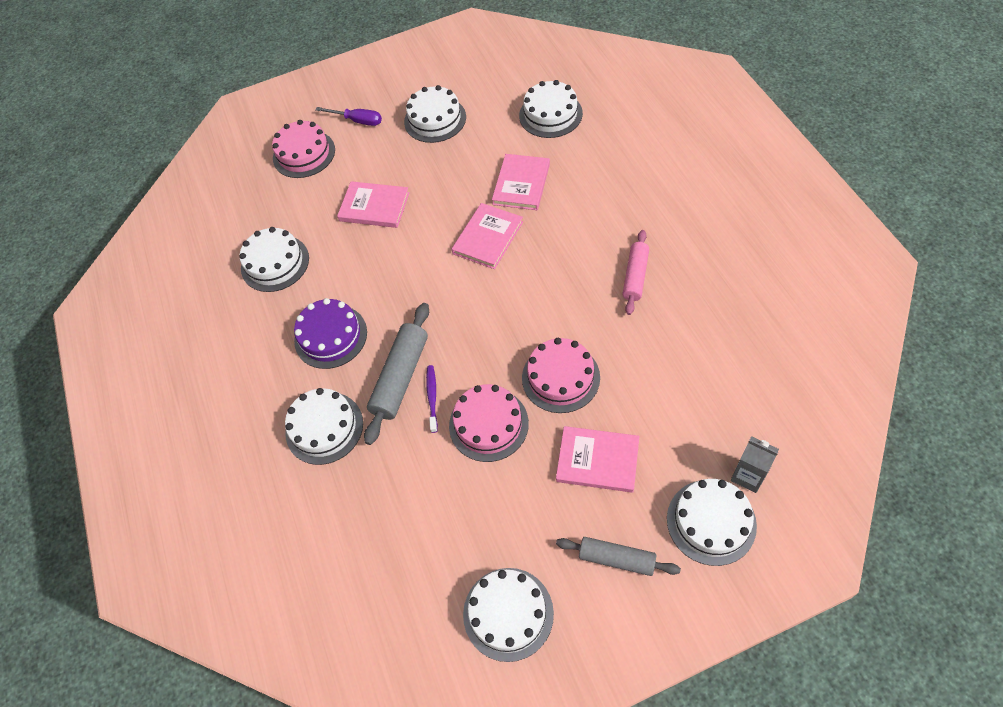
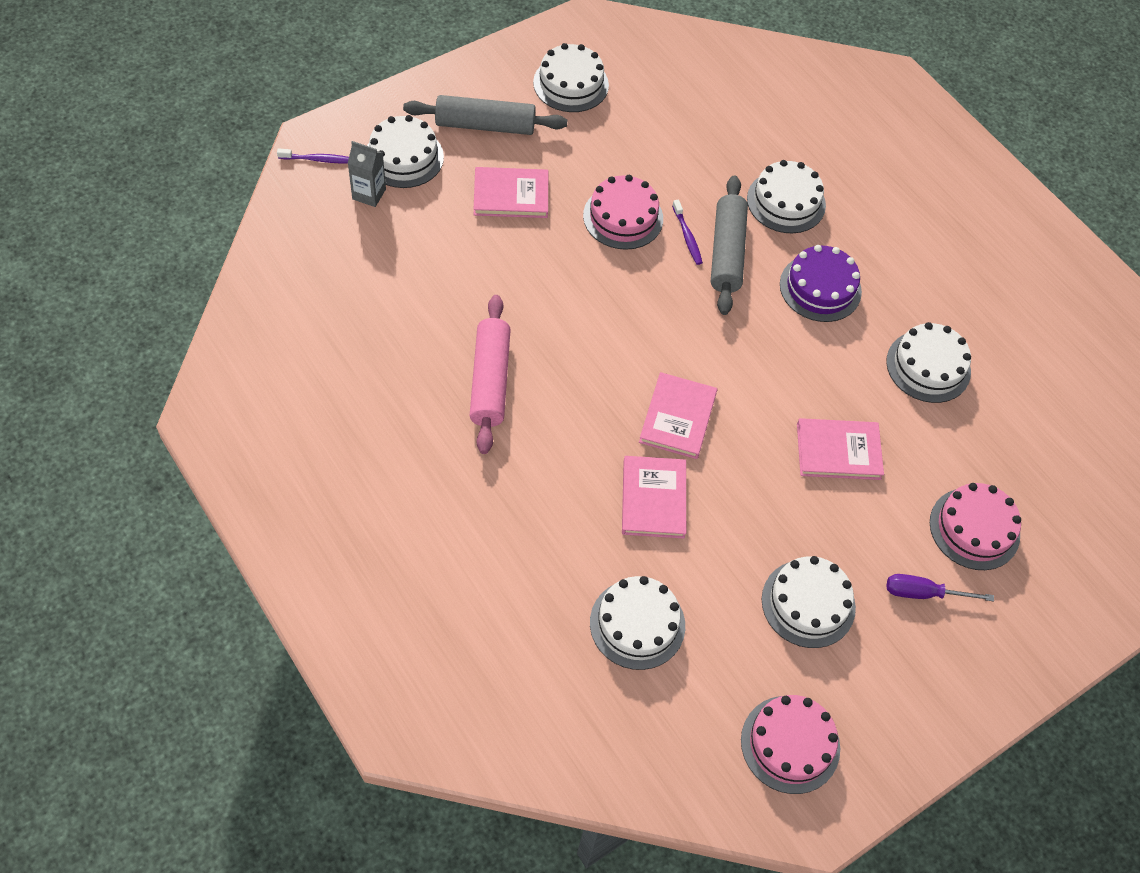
camera: 155 degrees right, 0 degrees up
pink cake [522,338,600,413] -> pink cake moved to [741,695,840,794]
grey rolling pin [556,537,681,576] -> grey rolling pin [403,95,567,135], size x1.51
pink rolling pin [623,230,649,315] -> pink rolling pin [469,295,511,454], size x1.51
none -> purple toothbrush [277,148,349,164]

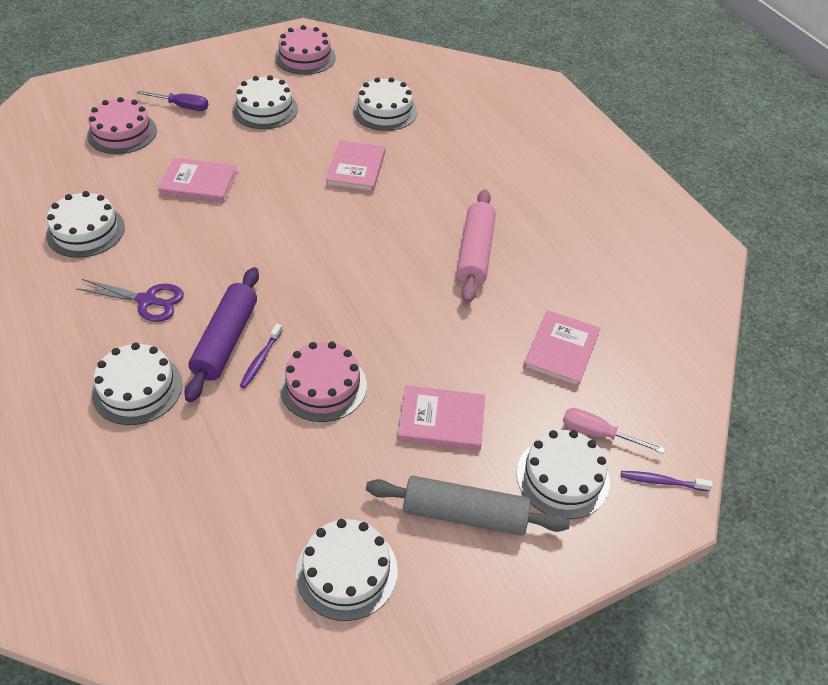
camera: 170 degrees left, 10 degrees down
grey carton [348,141,386,207] -> pink screwdriver [563,408,665,453]
pink book [639,372,717,459] -> pink book moved to [523,310,601,388]
purple toothbrush [672,200,703,265] -> purple toothbrush turned 150 degrees counterclockwise [240,324,283,388]
grey rolling pin [711,176,748,315] -> purple rolling pin [185,267,259,402]
purple cake [780,245,862,322] -> purple scissors [76,279,184,322]

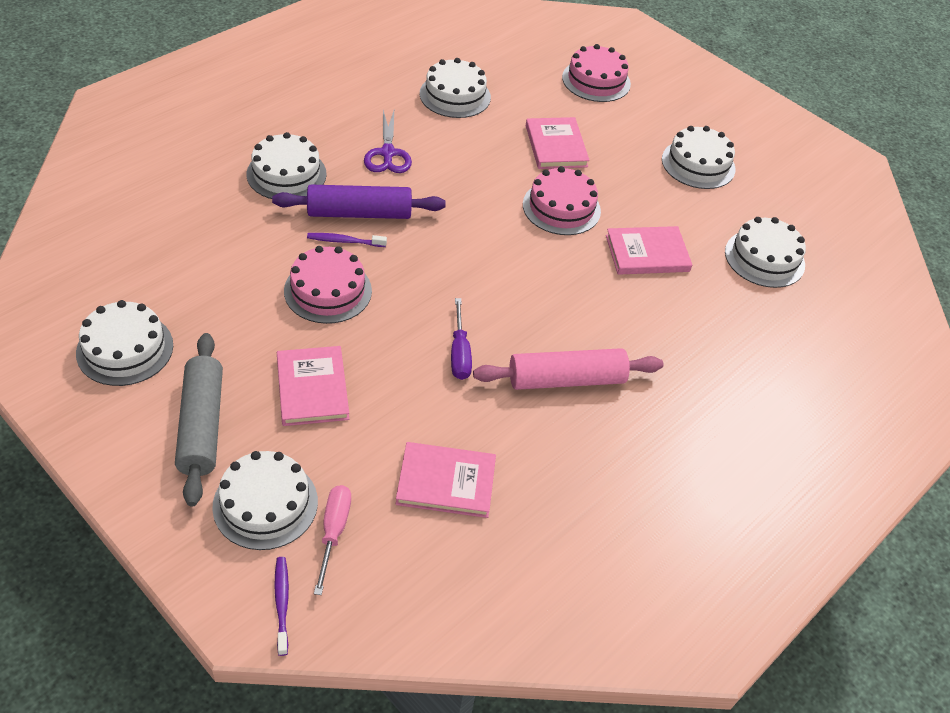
camera: 70 degrees right, 0 degrees up
purple screwdriver [137,90,209,111] -> purple screwdriver moved to [451,298,472,380]
pink cake [275,25,336,75] -> pink cake moved to [523,166,601,235]

